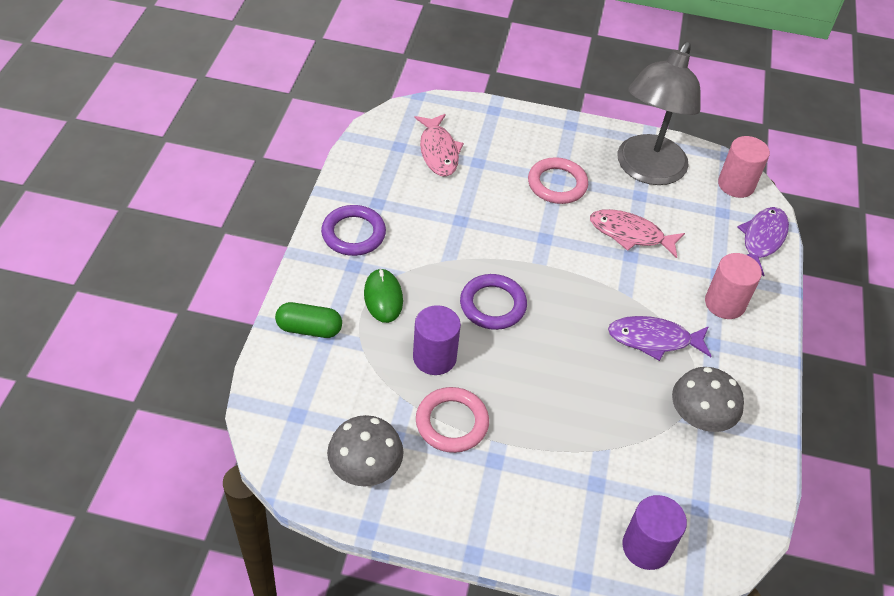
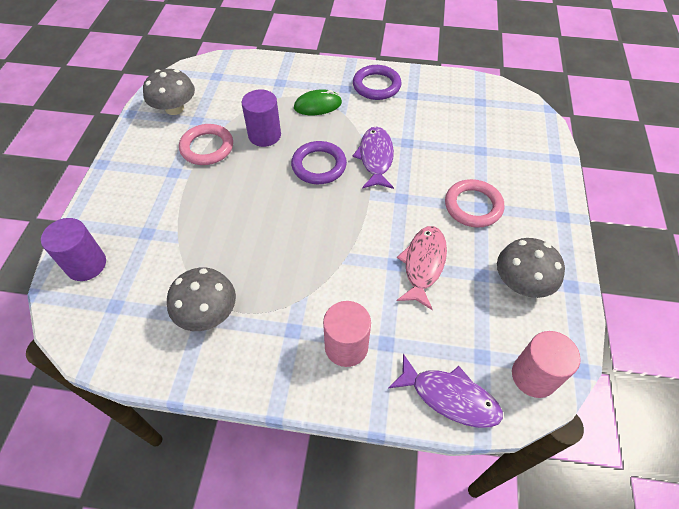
camera: 90 degrees right, 5 degrees up
green capsule [275,302,342,338] -> none
pink fish [415,114,464,177] -> none
purple fish [608,316,711,361] -> purple fish moved to [352,127,394,189]
grey lamp [618,42,701,185] -> grey mushroom [497,238,565,298]

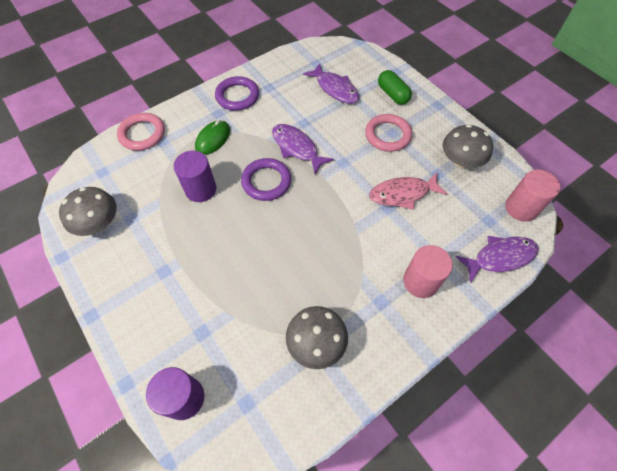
camera: 45 degrees left, 5 degrees up
pink ring [179,124,233,165] -> pink ring moved to [117,113,165,151]
pink fish [397,226,447,310] -> pink fish turned 75 degrees counterclockwise [369,173,447,210]
none -> purple fish [303,63,359,104]
none -> green capsule [378,70,412,105]

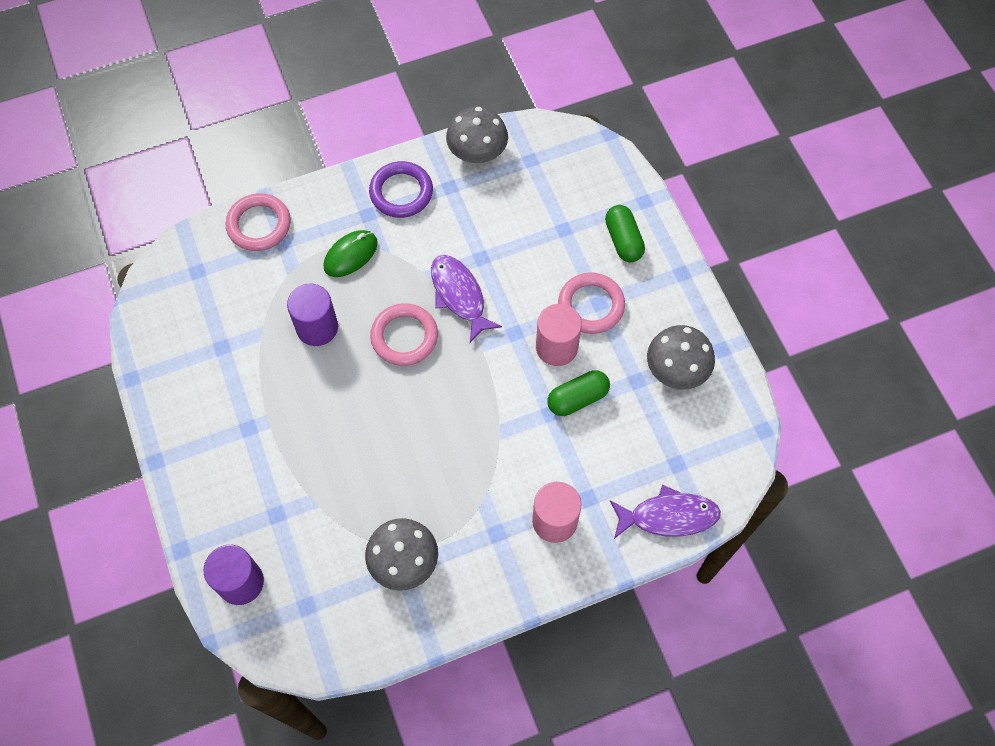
camera: 15 degrees right, 5 degrees up
grey mushroom [59,187,117,236] -> grey mushroom moved to [446,107,508,163]
purple ring [241,158,291,201] -> pink ring [370,303,438,366]
purple fish [303,63,359,104] -> none
pink fish [369,173,447,210] -> green capsule [547,370,610,416]
pink cylinder [505,170,560,222] -> pink cylinder moved to [536,304,582,366]

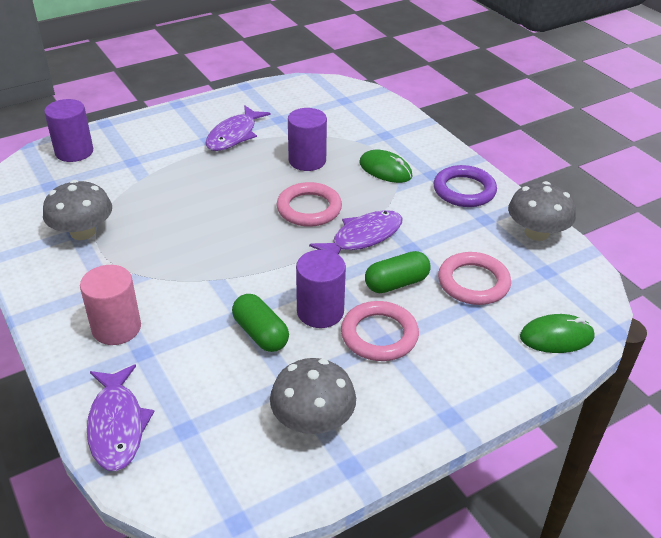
camera: 80 degrees right, 25 degrees down
pink ring [226,193,291,251] -> pink ring moved to [438,252,511,305]
pink cylinder [536,304,582,366] -> purple cylinder [296,250,346,328]
green capsule [605,205,645,262] -> green capsule moved to [365,251,431,293]
none -> purple fish [205,105,271,151]
none -> green mouse [520,314,595,353]

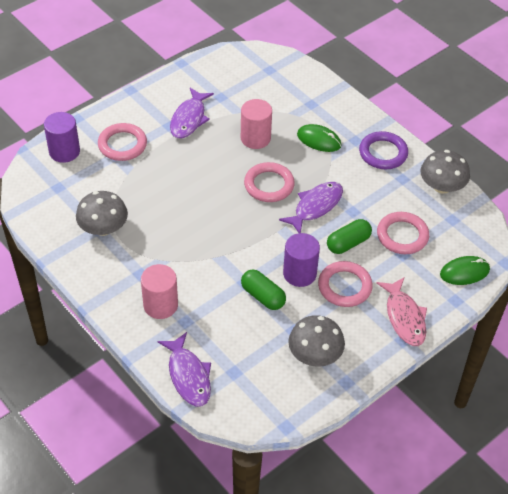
camera: 10 degrees left, 10 degrees up
purple cylinder [288,108,327,171] -> pink cylinder [241,99,272,149]
none -> pink ring [98,123,147,161]
none -> pink fish [376,277,427,346]

